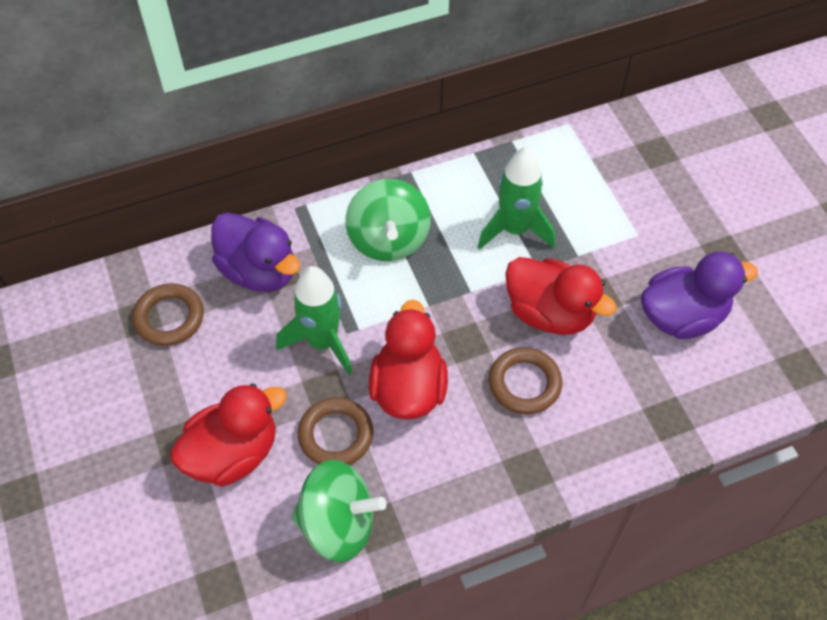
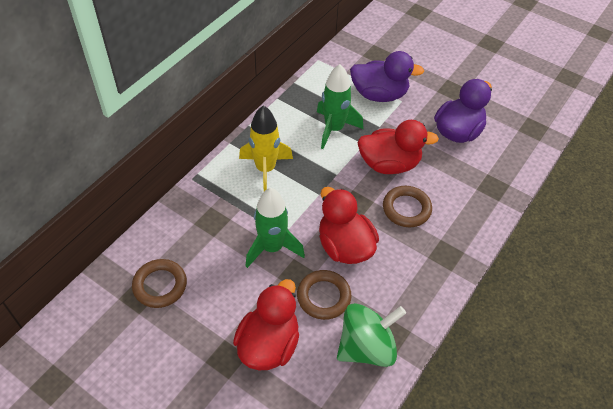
camera: 35 degrees left, 5 degrees down
purple duck [211,212,300,292] -> purple duck moved to [350,51,424,102]
green spinning top [346,179,431,261] -> yellow rocket [239,106,293,191]

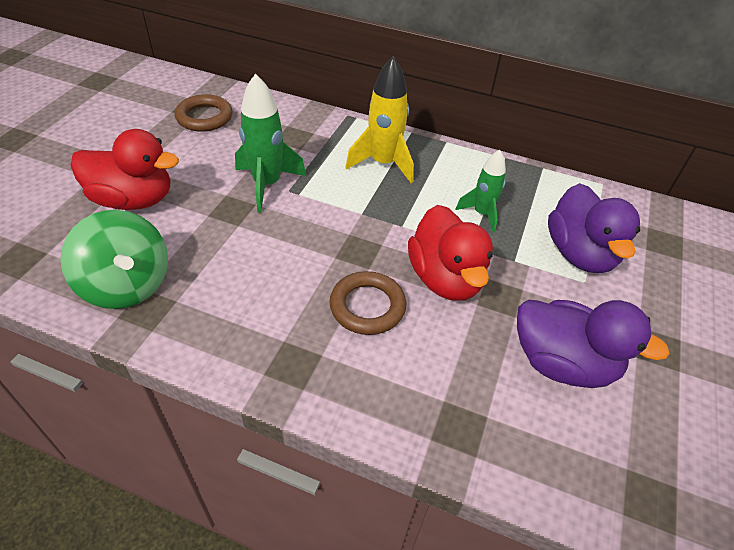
camera: 75 degrees right, 5 degrees down
brown ring [297,270,351,320] -> none
green rocket [317,64,363,149] -> green rocket [456,150,506,232], size x0.64
red duck [319,187,379,264] -> none

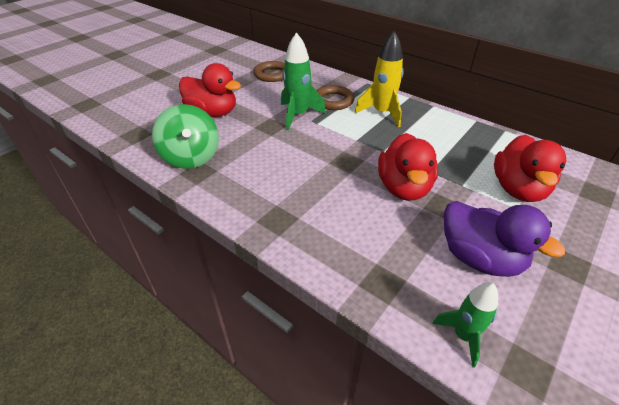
camera: 20 degrees right, 5 degrees down
brown ring [330,271,406,335] -> brown ring moved to [317,85,354,110]
green rocket [456,150,506,232] -> green rocket moved to [432,282,498,367]
purple duck [548,183,640,273] -> red duck [494,135,567,202]

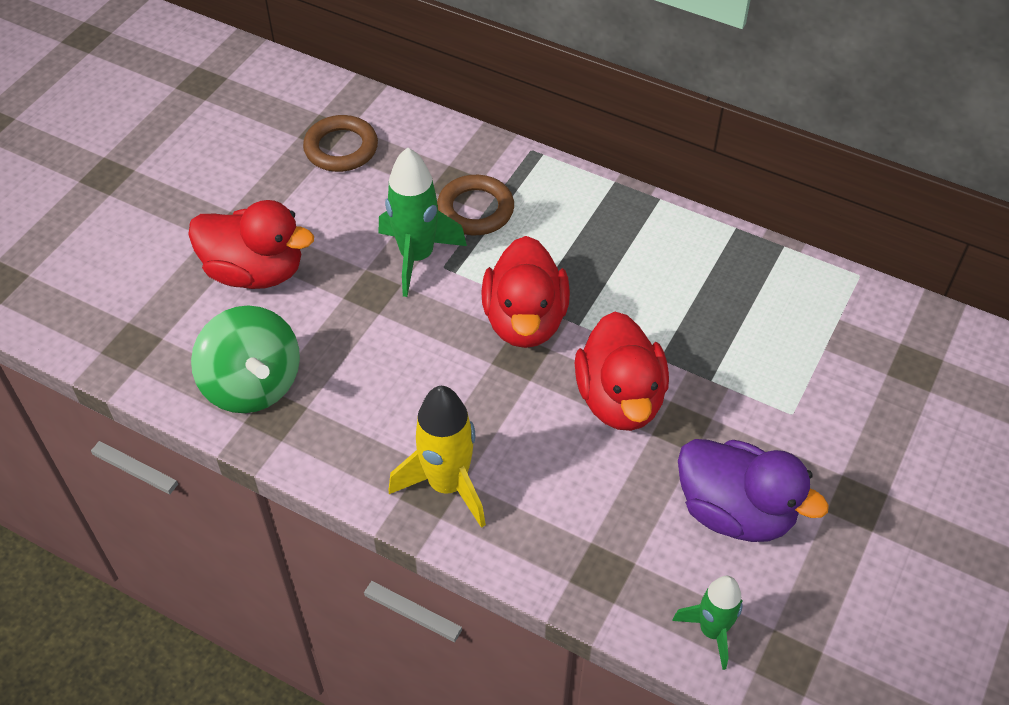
camera: 10 degrees left, 10 degrees up
yellow rocket [355,31,404,127] -> yellow rocket moved to [389,386,486,528]
red duck [494,135,567,202] -> red duck moved to [481,236,570,348]

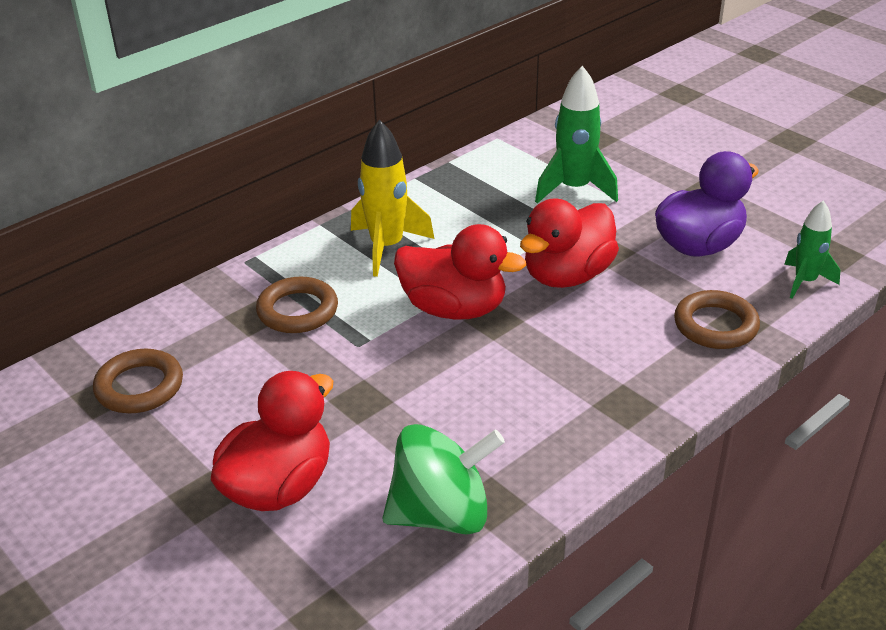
camera: 70 degrees left, 15 degrees down
green rocket [379,148,467,297] -> green rocket moved to [535,66,618,203]
yellow rocket [389,386,486,528] -> yellow rocket moved to [351,119,434,277]
red duck [575,312,669,431] -> red duck turned 120 degrees clockwise [520,199,619,288]
none -> brown ring [674,290,760,349]

